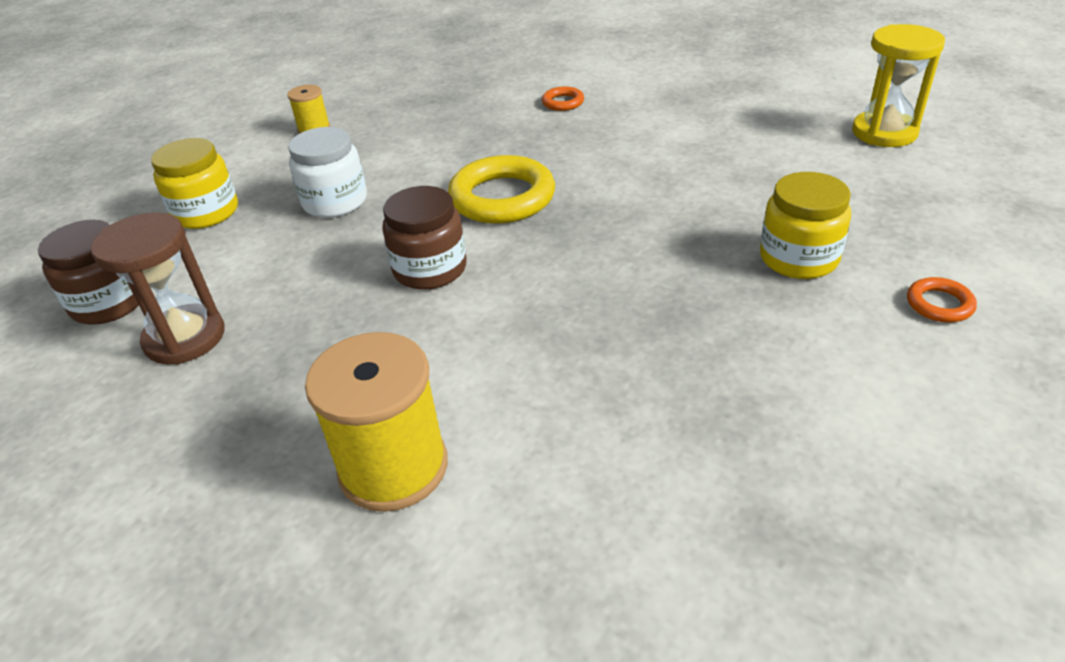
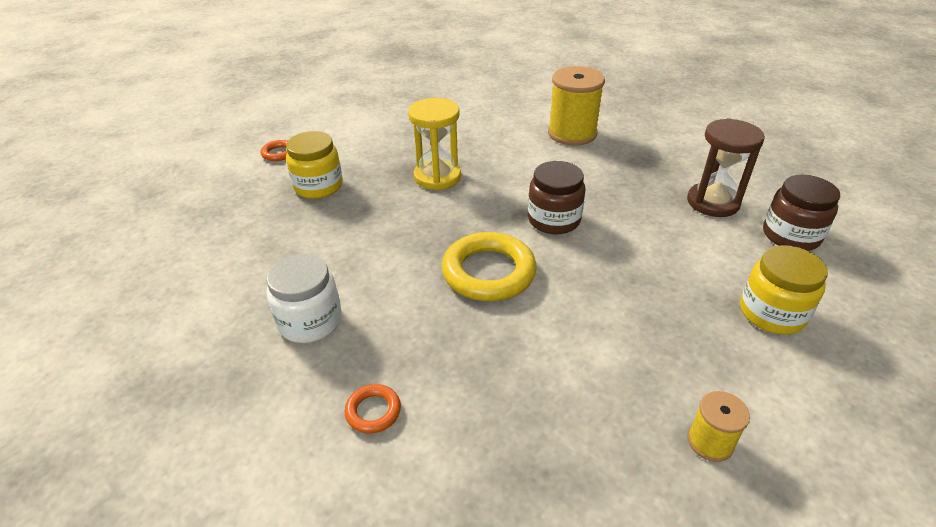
camera: 170 degrees left, 0 degrees up
white jar [288,127,367,218] -> white jar moved to [266,254,342,343]
yellow hourglass [852,24,945,147] -> yellow hourglass moved to [408,98,461,190]

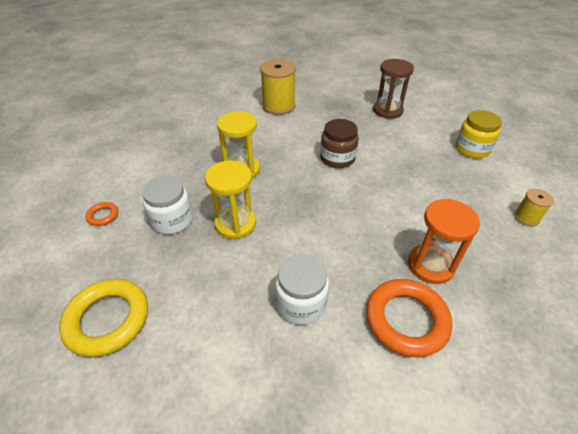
camera: 45 degrees left, 5 degrees up
yellow jar [286,131,343,199] -> white jar [142,176,193,234]
orange ring [345,384,401,434] -> orange ring [366,279,452,357], size x2.11
yellow ring [442,232,537,301] -> yellow ring moved to [59,279,148,357]
brown jar [763,175,840,251] -> none
none -> yellow hourglass [205,160,256,239]
none -> orange hourglass [408,199,480,284]

